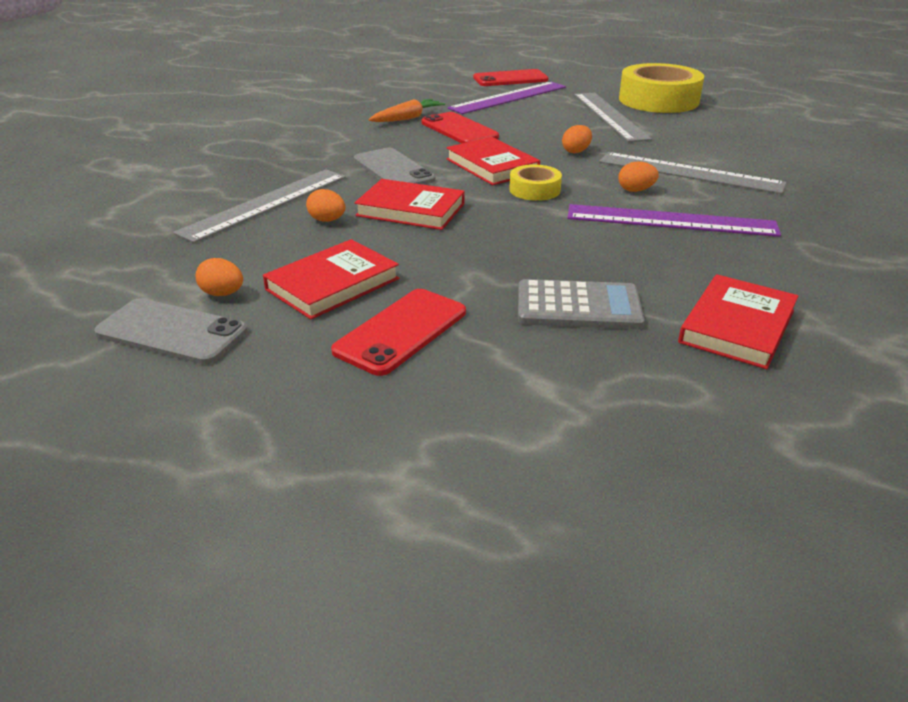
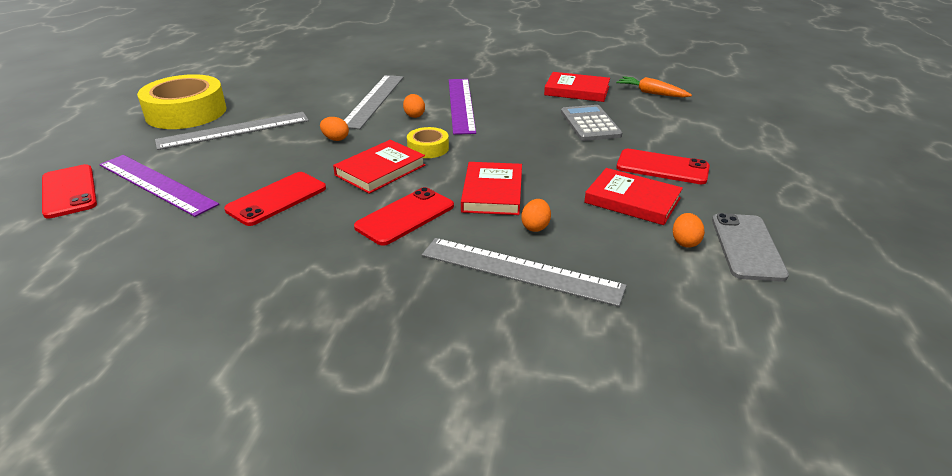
camera: 105 degrees left, 0 degrees up
grey phone [354,148,436,185] -> red phone [354,187,454,246]
orange carrot [369,99,445,122] -> orange carrot moved to [616,76,692,98]

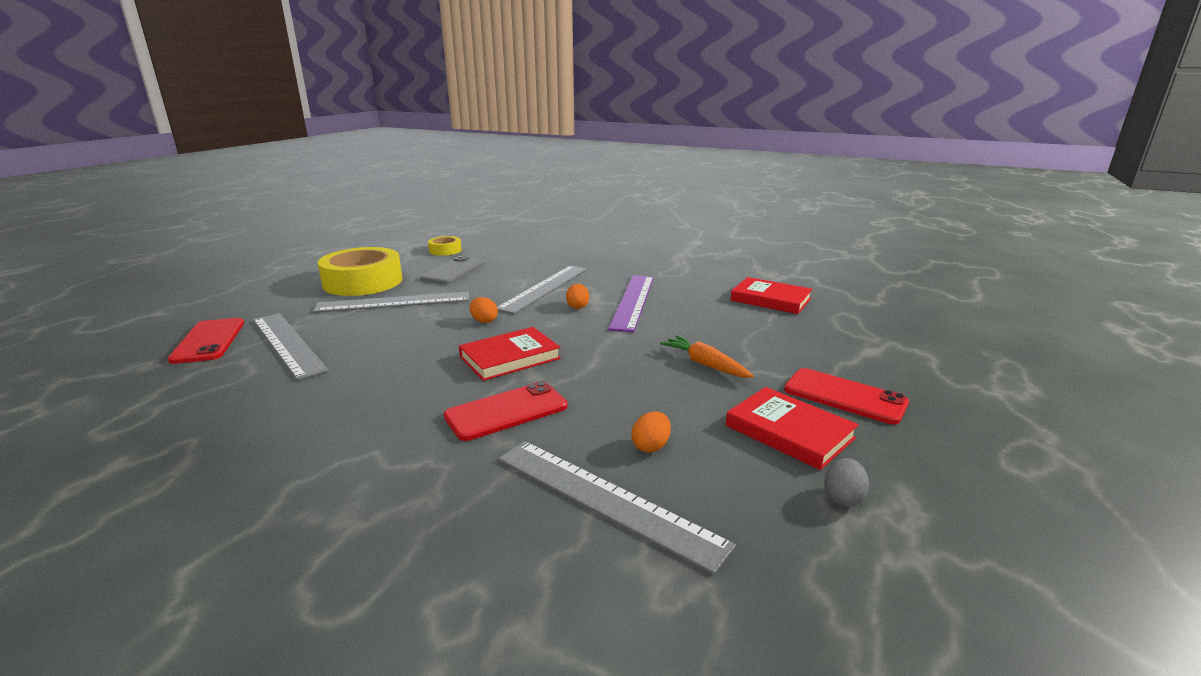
camera: 15 degrees right, 10 degrees down
purple ruler [99,155,219,217] -> grey ruler [253,313,329,381]
red phone [224,172,326,226] -> none
yellow tape [407,127,449,158] -> yellow tape moved to [428,236,462,256]
red book [461,162,522,215] -> none
grey calculator [561,105,623,141] -> none
orange carrot [616,76,692,98] -> orange carrot moved to [660,336,754,378]
orange egg [673,213,705,248] -> grey egg [824,458,869,507]
grey phone [712,213,789,282] -> grey phone moved to [420,256,485,284]

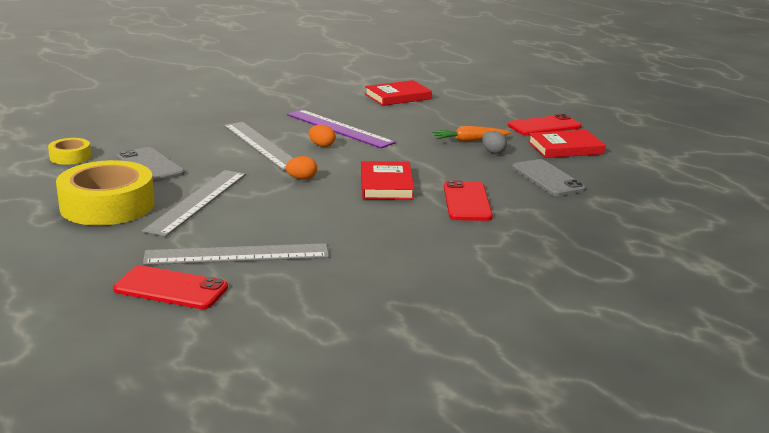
camera: 60 degrees left, 0 degrees up
grey ruler [498,441,736,574] -> none
orange egg [632,411,671,453] -> grey phone [512,159,586,196]
grey egg [824,458,869,507] -> grey egg moved to [482,131,507,154]

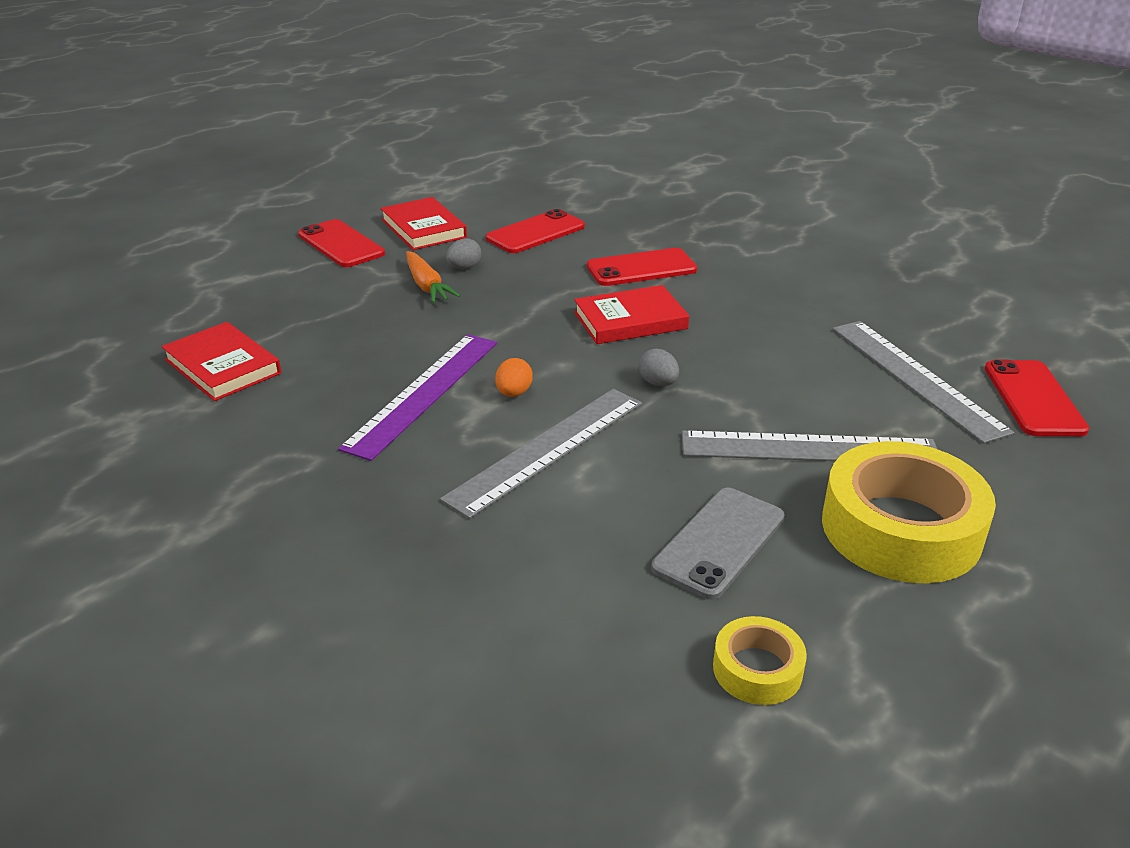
camera: 105 degrees left, 10 degrees up
orange egg [286,156,317,180] -> grey egg [639,348,679,386]
grey phone [512,159,586,196] -> red phone [486,209,585,253]

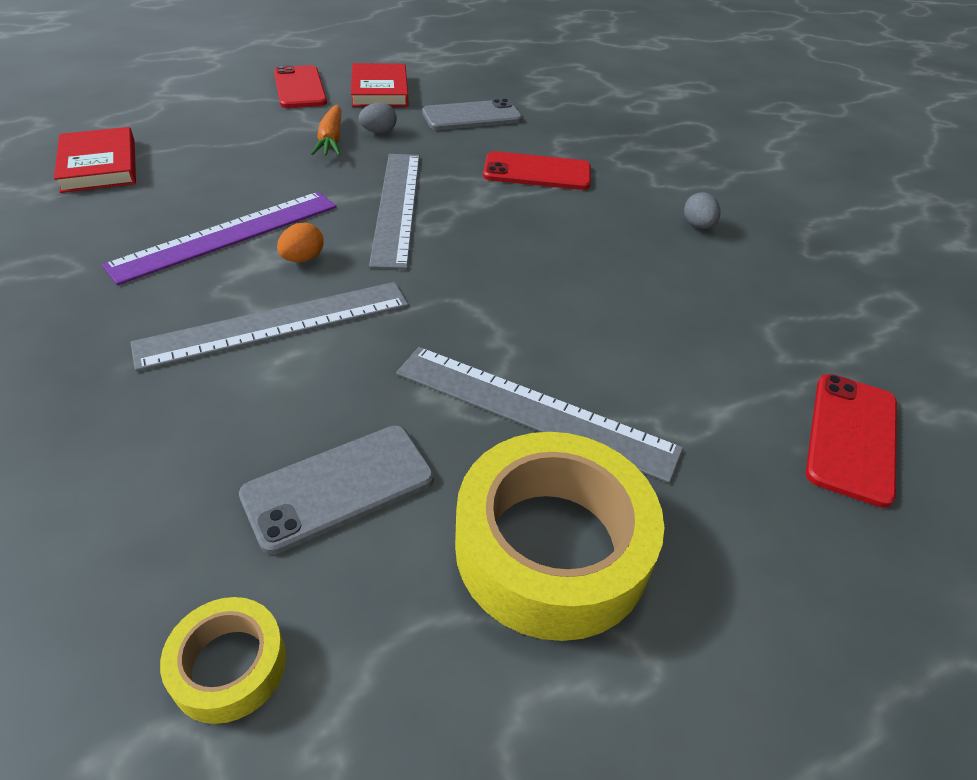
camera: 20 degrees right, 10 degrees up
red phone [486,209,585,253] -> grey phone [422,99,522,130]
red book [574,285,689,344] -> none
grey egg [639,348,679,386] -> grey egg moved to [684,192,721,229]
grey ruler [833,321,1014,444] -> grey ruler moved to [369,154,420,269]

